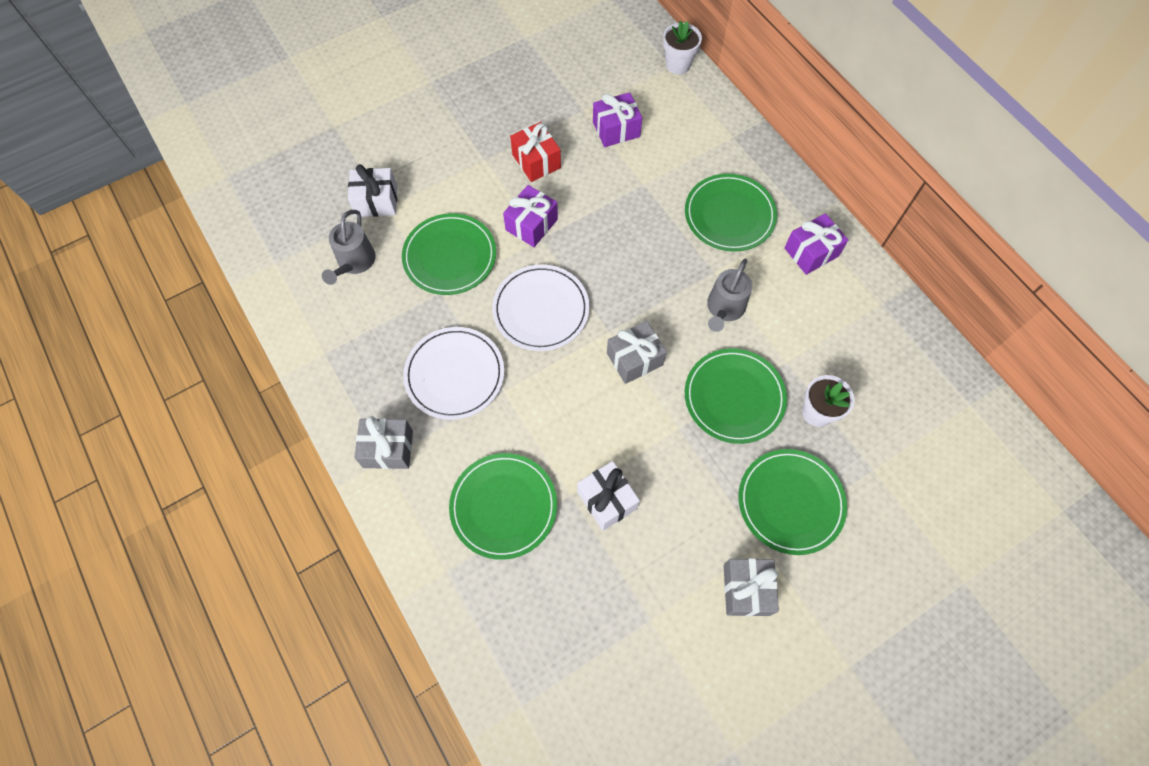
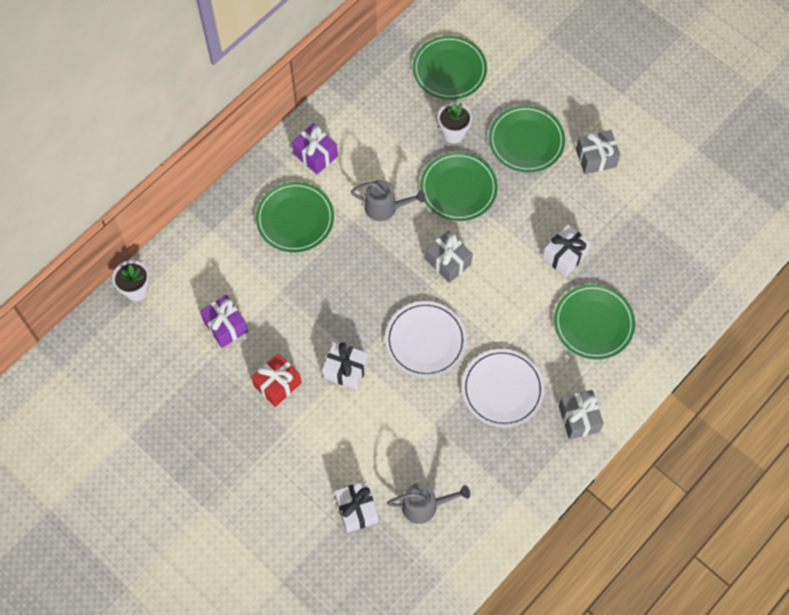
camera: 105 degrees left, 0 degrees up
green plate [402,213,496,295] -> green plate moved to [413,36,487,100]
purple gift [503,185,558,247] -> white gift [322,341,368,390]

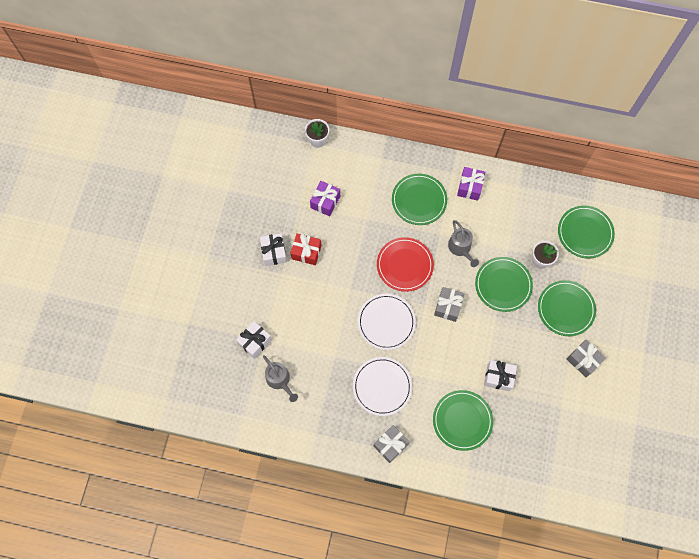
camera: 60 degrees right, 5 degrees up
white gift [322,341,368,390] -> white gift moved to [260,233,287,266]
none -> red plate [377,237,434,292]

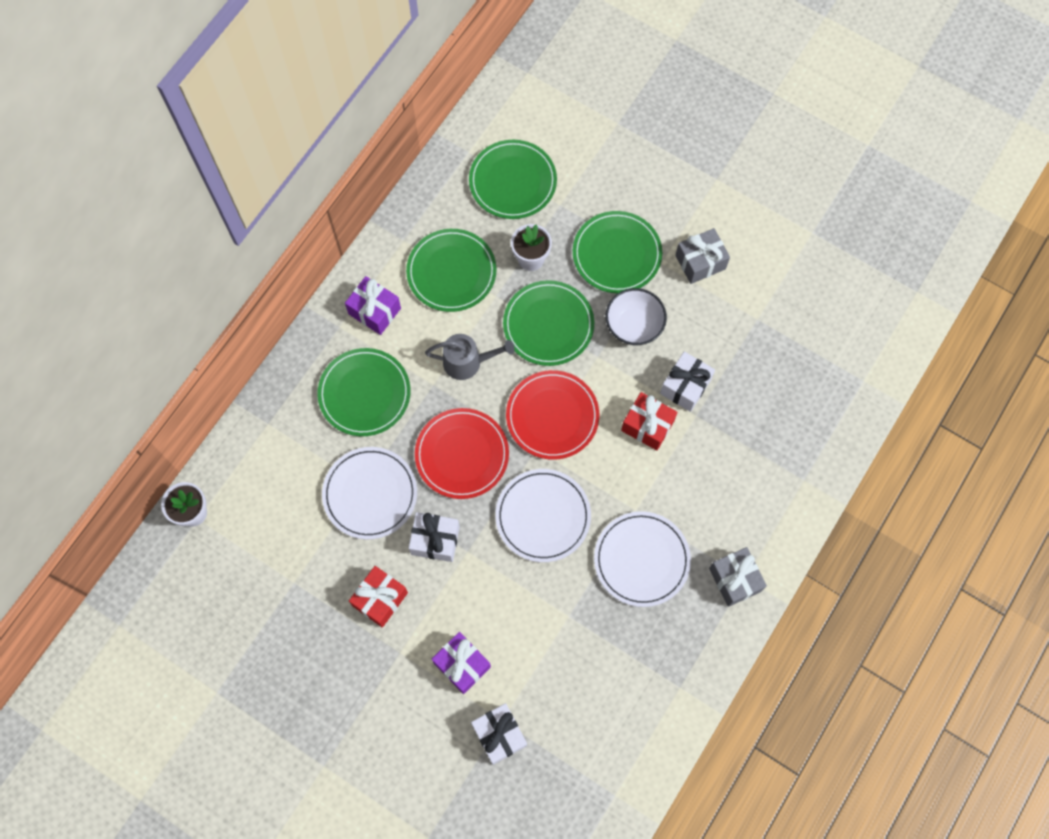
camera: 70 degrees left, 0 degrees up
white gift [260,233,287,266] -> white gift moved to [409,512,460,562]
grey watering can [263,355,298,402] -> none
purple gift [310,181,340,216] -> purple gift moved to [432,632,491,694]
green plate [433,390,493,451] -> green plate moved to [406,229,497,312]
grey gift [434,287,464,322] -> red plate [506,370,599,460]
none -> white plate [322,447,417,539]
none -> white bowl [605,288,667,345]
none -> red gift [621,392,677,450]

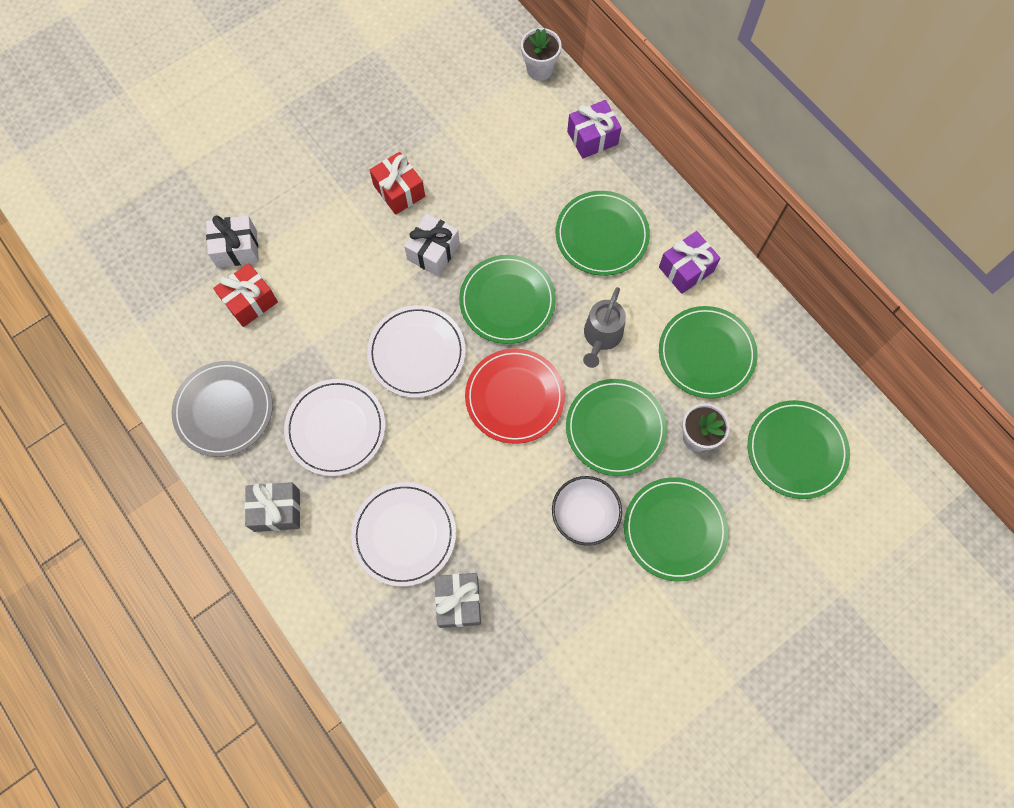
camera: 110 degrees right, 0 degrees up
white plate [322,447,417,539] -> white plate moved to [351,482,456,586]
red plate [415,408,509,499] -> green plate [459,255,556,344]
purple gift [432,632,491,694] -> purple gift moved to [567,100,622,159]
red gift [621,392,677,450] -> red gift moved to [213,263,278,327]
white gift [660,352,715,412] -> none
grey gift [675,228,730,284] -> grey gift moved to [435,573,481,628]
none -> grey plate [172,361,273,457]

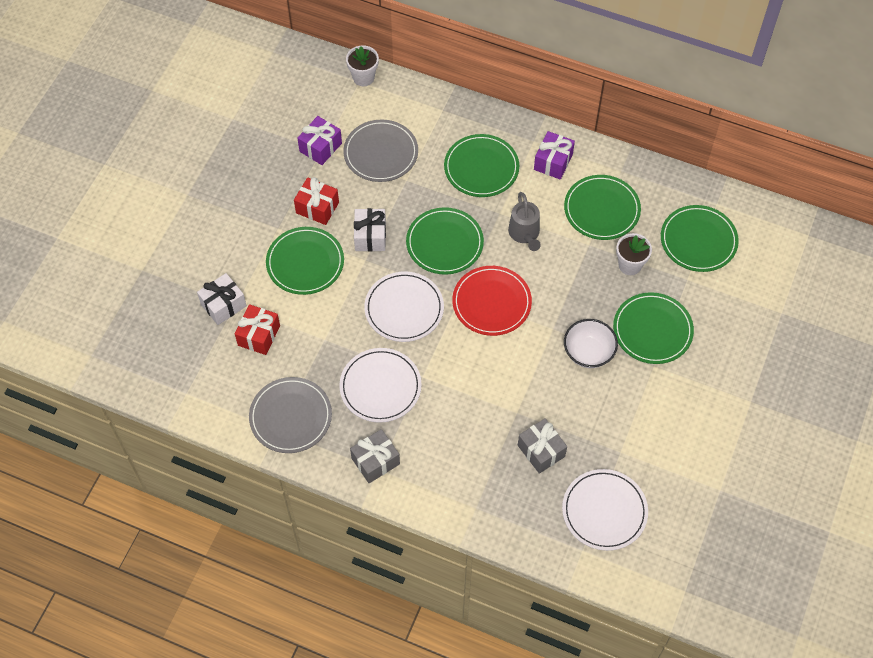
camera: 30 degrees left, 10 degrees down
white plate [351,482,456,586] -> white plate moved to [562,469,648,551]
green plate [566,379,667,476] -> green plate moved to [266,227,344,295]
purple gift [567,100,622,159] -> purple gift moved to [297,116,342,165]
none -> grey plate [343,120,418,182]

